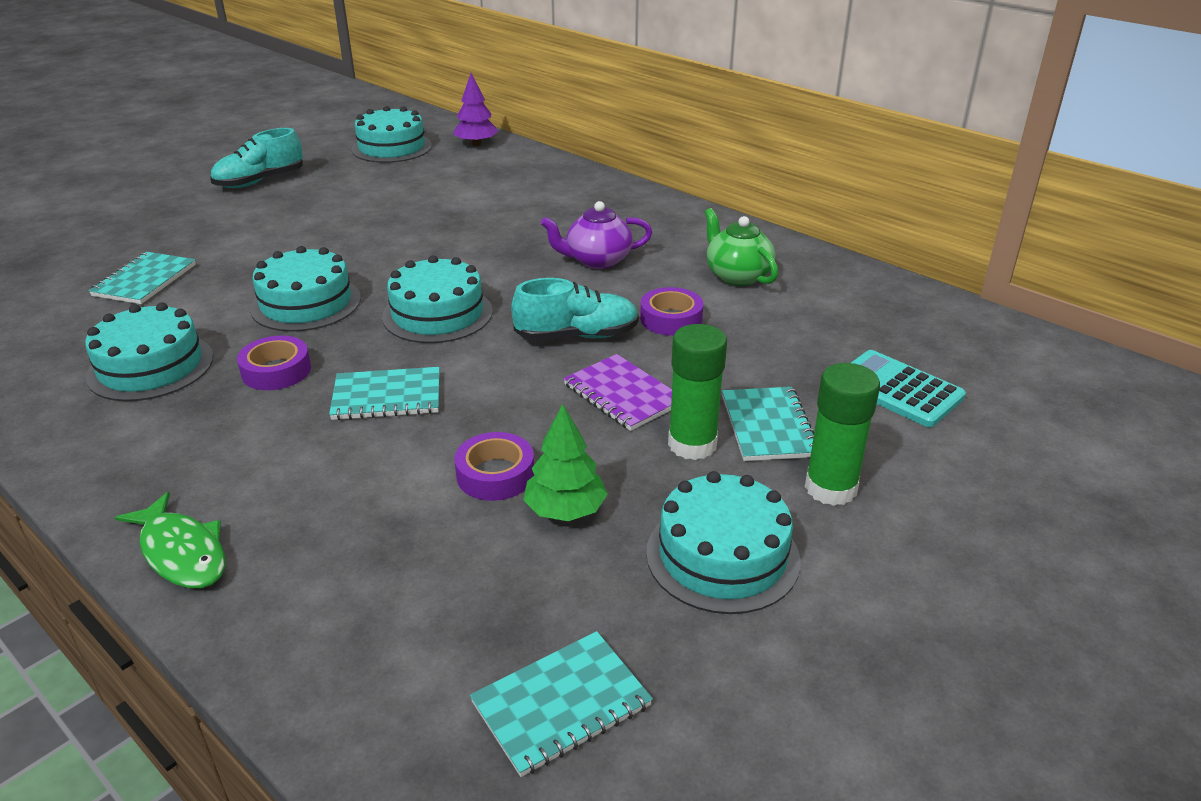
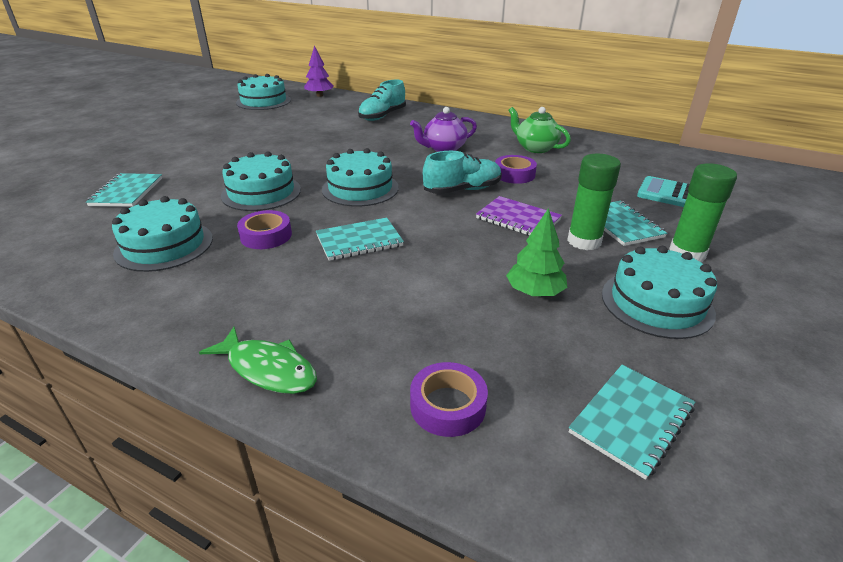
camera: 15 degrees left, 0 degrees up
turquoise shoe [210,128,303,188] -> turquoise shoe moved to [358,79,406,121]
purple tape [455,432,534,501] -> purple tape moved to [410,362,488,437]

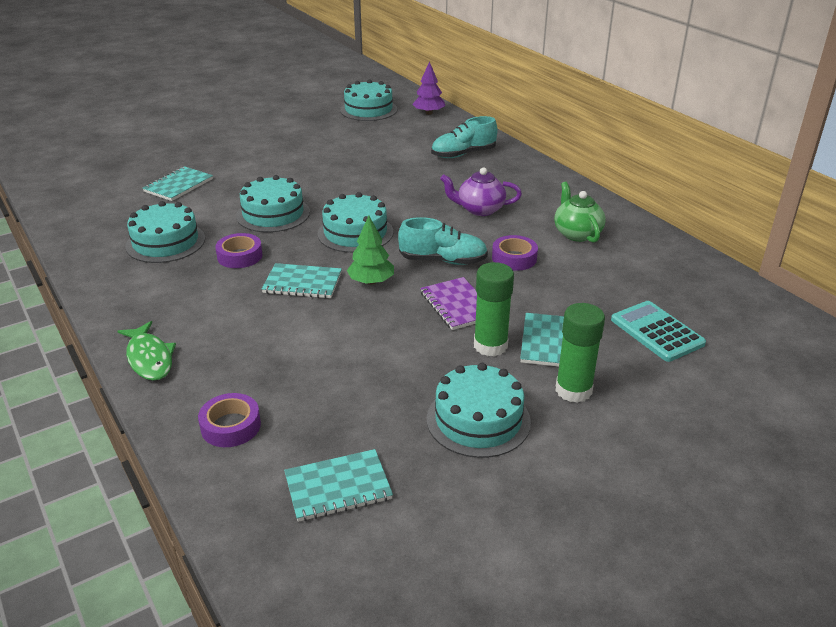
camera: 30 degrees right, 0 degrees up
green tree [506,208,567,297] -> green tree moved to [347,216,394,285]

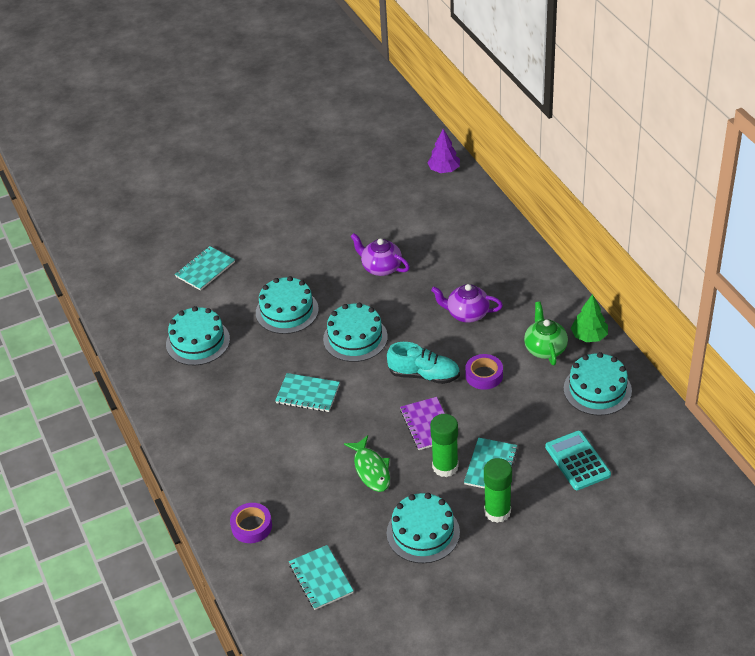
camera: 10 degrees right, 10 degrees up
green fish [117,321,176,381] -> green fish moved to [344,435,390,492]
purple tape [215,233,263,268] -> none
turquoise notebook [284,449,393,522] -> turquoise notebook turned 75 degrees clockwise [289,545,354,610]
turquoise cake [340,80,397,121] -> turquoise cake moved to [564,352,632,416]
green tree [347,216,394,285] -> green tree moved to [571,294,608,342]
turquoise shoe [431,116,498,158] -> none
none -> purple teapot [350,233,410,276]

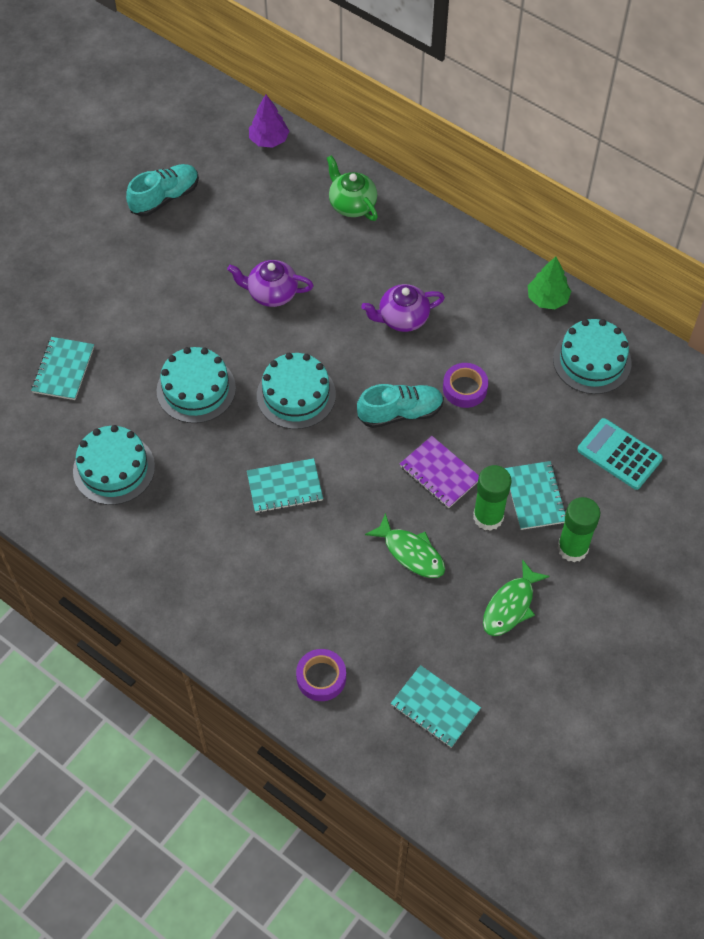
camera: 30 degrees left, 15 degrees up
turquoise cake [387,493,460,563] -> green fish [483,559,550,636]
green teapot [524,302,568,365] -> green teapot moved to [327,155,378,221]
none -> turquoise shoe [126,164,199,216]

